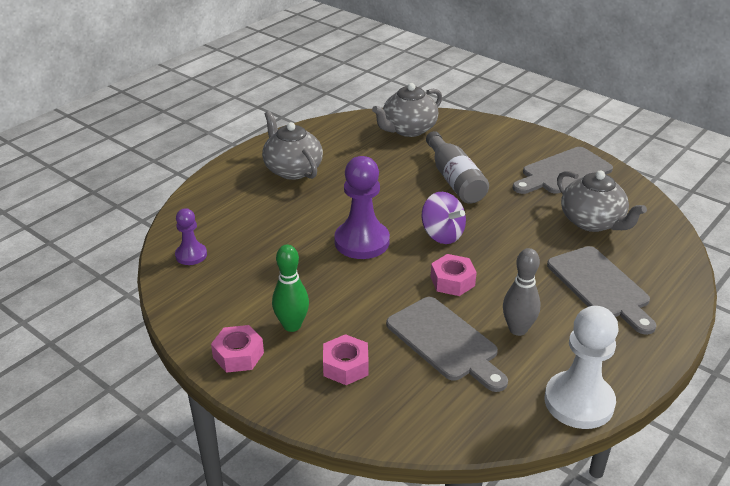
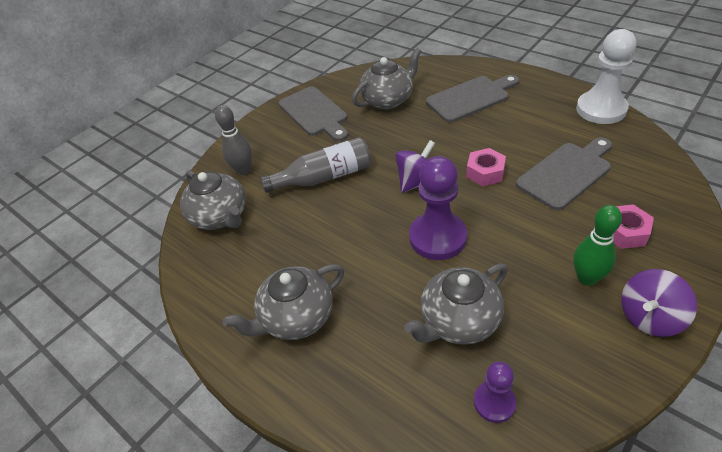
camera: 85 degrees left, 10 degrees up
pink nut [211,325,264,373] -> purple spinning top [621,269,697,337]
grey bowling pin [503,248,541,336] -> grey bowling pin moved to [215,105,252,175]
none -> grey teapot [404,264,508,345]

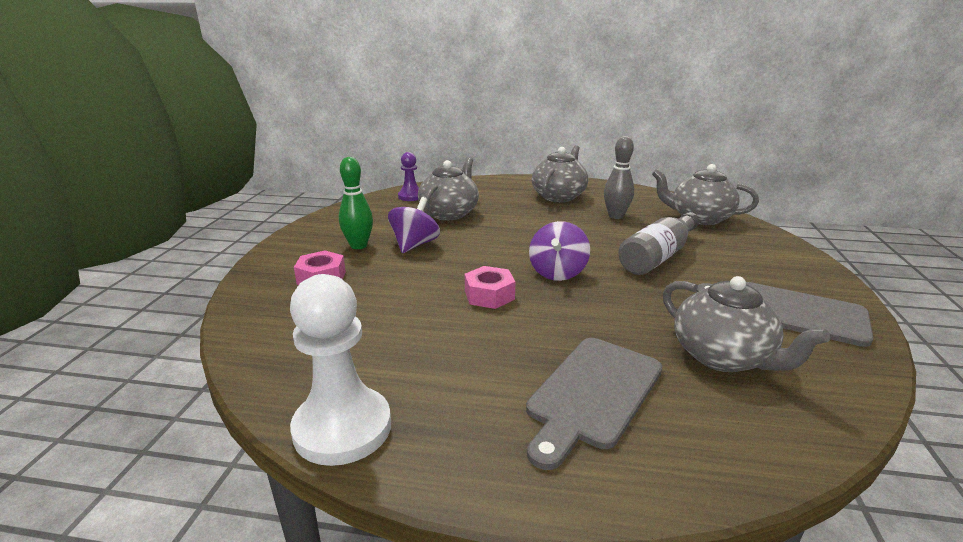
camera: 145 degrees right, 20 degrees down
grey bowling pin [215,105,252,175] -> grey bowling pin moved to [604,136,634,219]
grey teapot [352,48,422,109] -> grey teapot turned 60 degrees counterclockwise [663,276,830,372]
purple pawn [409,156,467,260] -> none
grey cutting board [516,137,612,210] -> none
purple spinning top [621,269,697,337] -> purple spinning top moved to [388,197,440,253]

